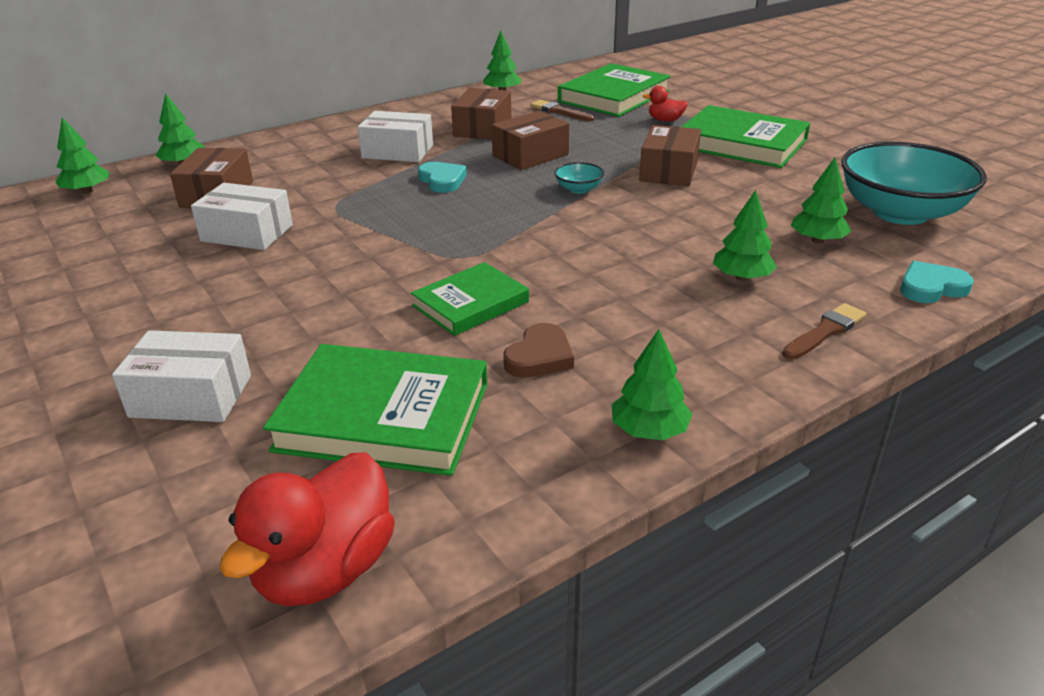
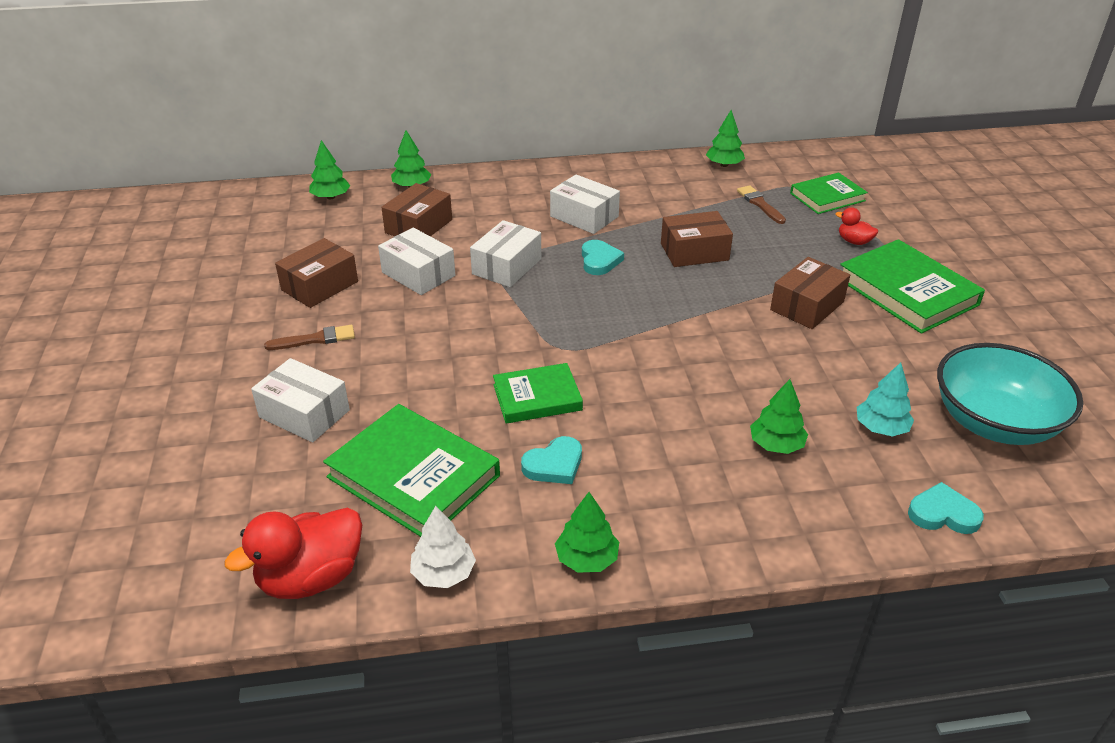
camera: 25 degrees right, 5 degrees up
brown box [451,88,511,140] -> brown box moved to [275,238,358,308]
brown heart [503,323,574,378] -> turquoise heart [521,436,582,484]
turquoise bowl [554,162,604,194] -> none
green book [558,63,671,117] -> green book [790,172,868,214], size x0.62
brown brush [782,303,867,360] -> brown brush moved to [264,325,355,350]
green tree [791,158,851,243] -> turquoise tree [857,362,914,436]
none -> white tree [410,506,476,588]
none -> white box [470,220,541,287]

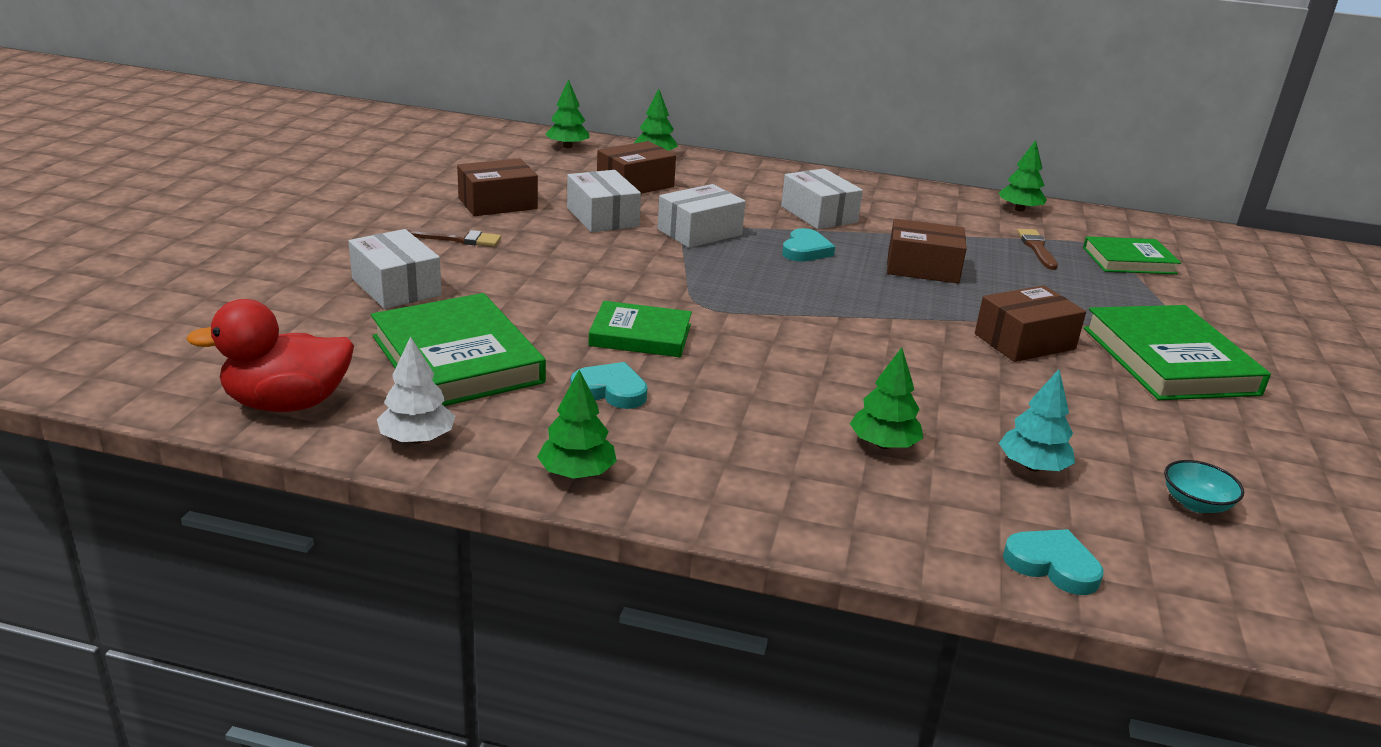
camera: 20 degrees right, 10 degrees down
turquoise heart [521,436,582,484] -> turquoise heart turned 150 degrees counterclockwise [570,362,648,409]
red duck [835,207,878,245] -> none
turquoise bowl [937,343,1083,445] -> turquoise bowl [1164,460,1244,513], size x0.40

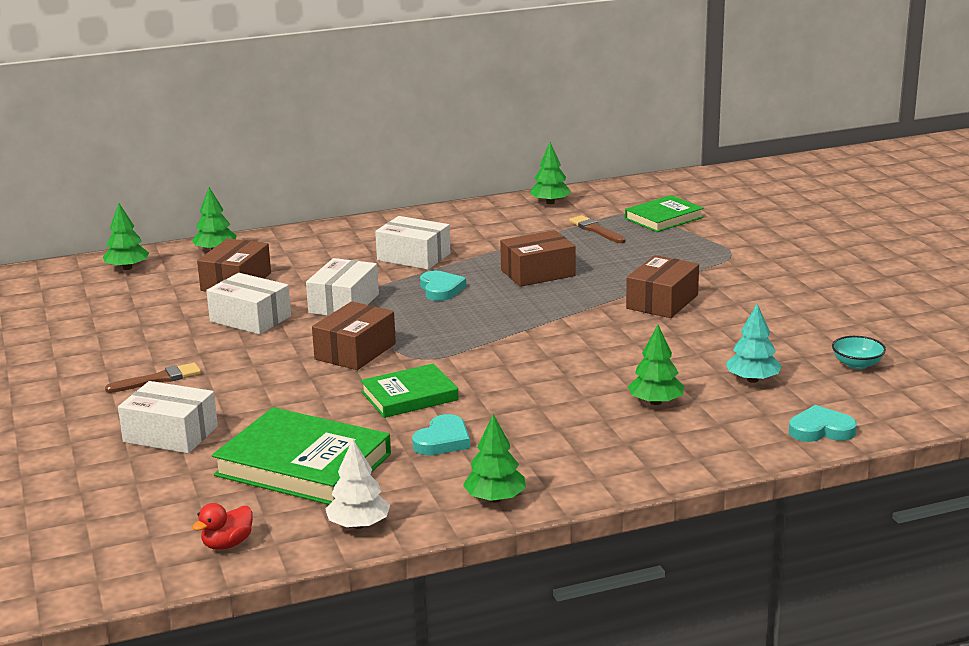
camera: 30 degrees left, 5 degrees down
red duck [186,299,354,412] -> red duck [192,503,253,550], size x0.51
brown box [457,158,538,216] -> brown box moved to [312,301,396,370]
turquoise heart [570,362,648,409] -> turquoise heart turned 135 degrees clockwise [412,414,470,455]
green book [1084,305,1271,400] -> none

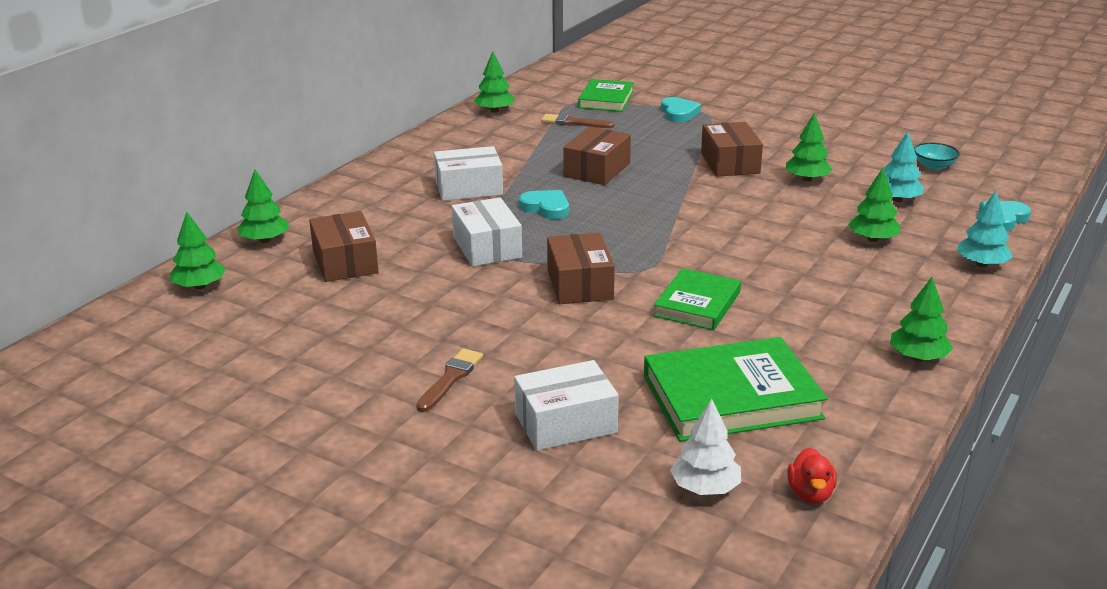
camera: 40 degrees left, 5 degrees up
white box [206,273,291,335] -> none
white tree [326,439,390,529] -> white tree moved to [670,399,741,495]
turquoise heart [412,414,470,455] -> turquoise heart moved to [661,97,701,122]
none -> green tree [786,113,833,182]
none -> turquoise tree [956,191,1013,267]

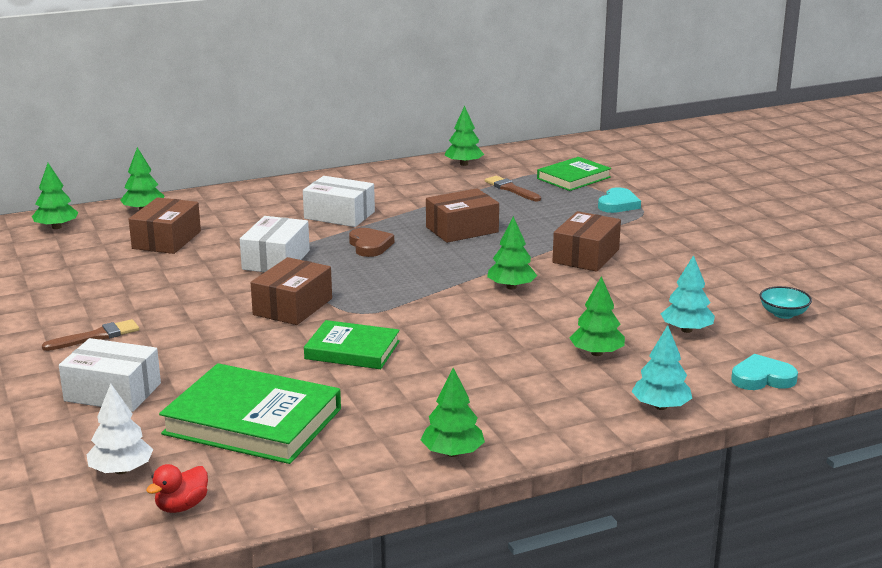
camera: 35 degrees right, 5 degrees down
turquoise heart [519,190,569,219] -> brown heart [349,228,394,257]
green book [653,268,741,330] -> green book turned 45 degrees clockwise [304,320,400,369]
green tree [786,113,833,182] -> green tree moved to [487,216,537,289]

